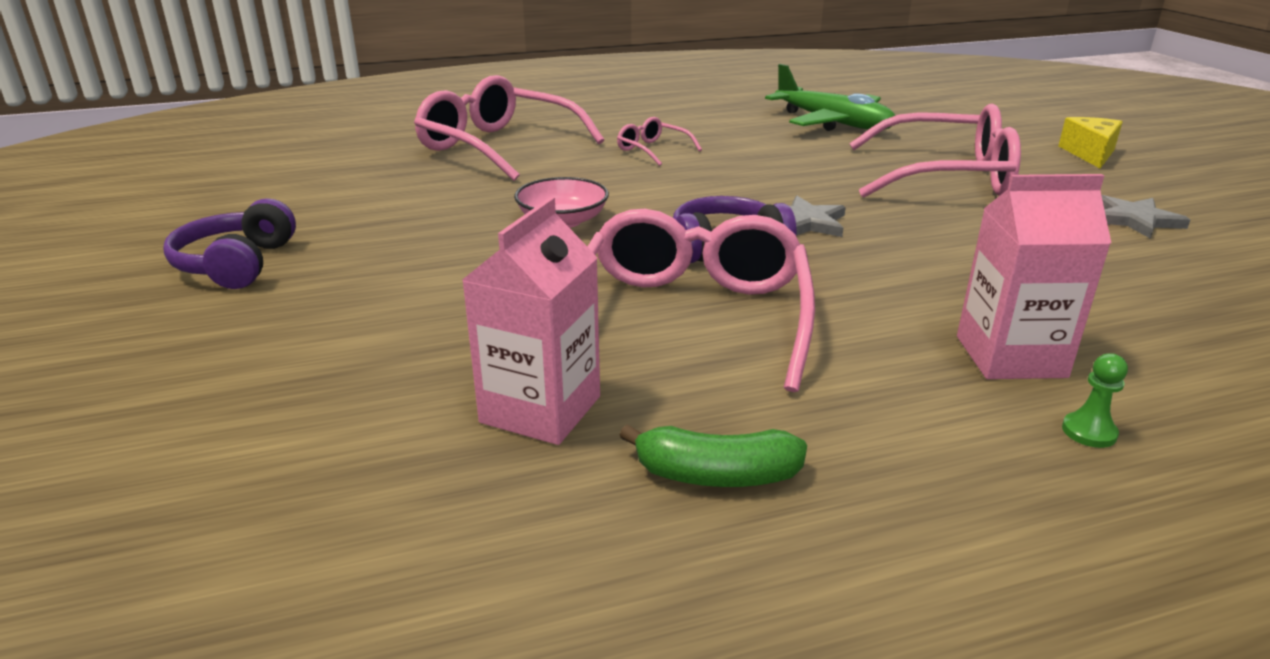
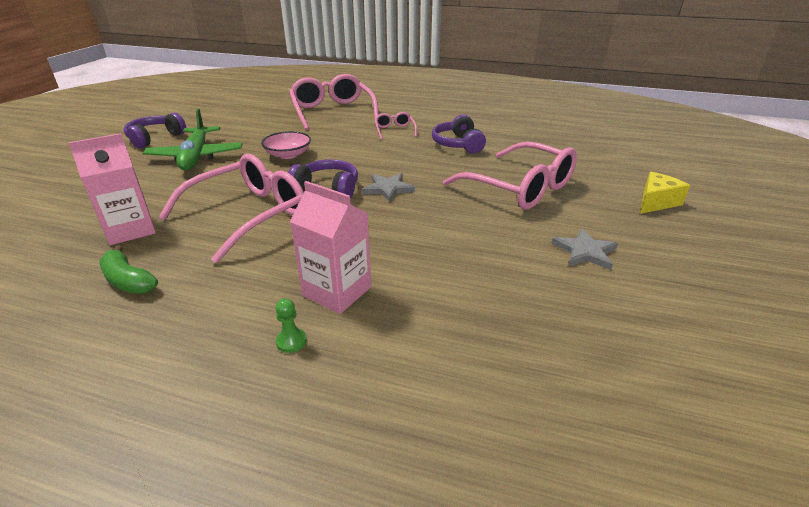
camera: 35 degrees right, 5 degrees up
green plane [765,64,895,131] -> green plane moved to [143,109,243,170]
none -> purple headphones [432,115,486,154]

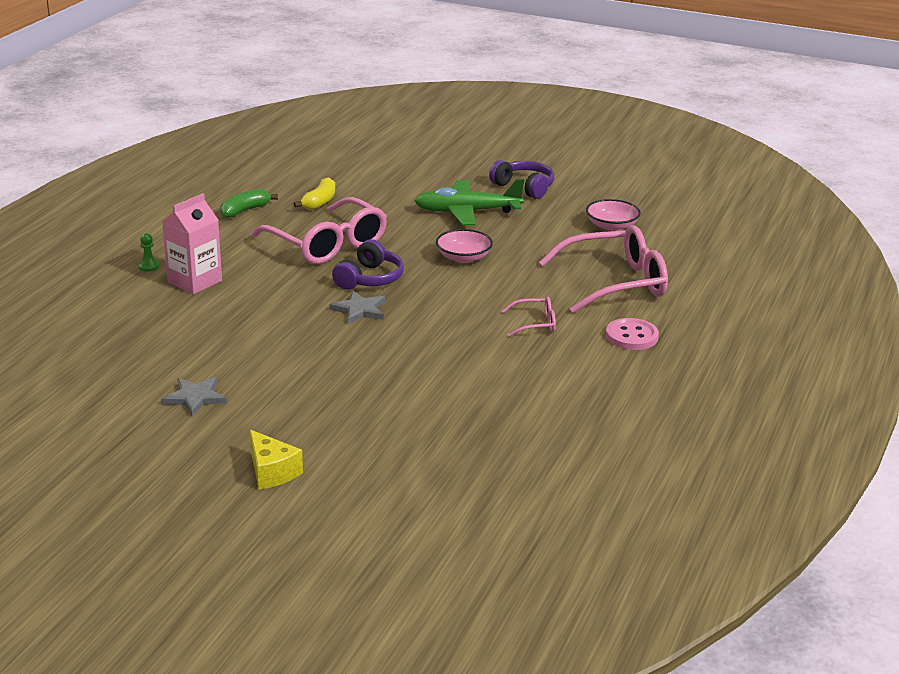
camera: 95 degrees right, 5 degrees down
pink carton [68,133,156,245] -> yellow banana [294,178,335,210]
purple headphones [432,115,486,154] -> none
pink glasses [443,142,577,210] -> none
none -> pink bowl [586,199,641,231]
none -> pink button [606,318,659,350]

